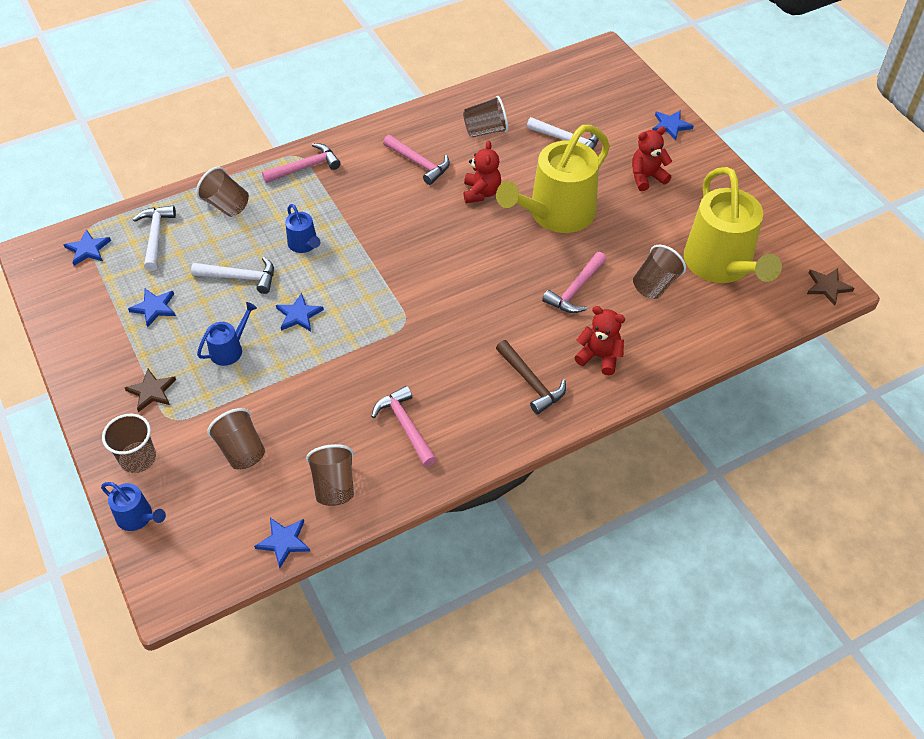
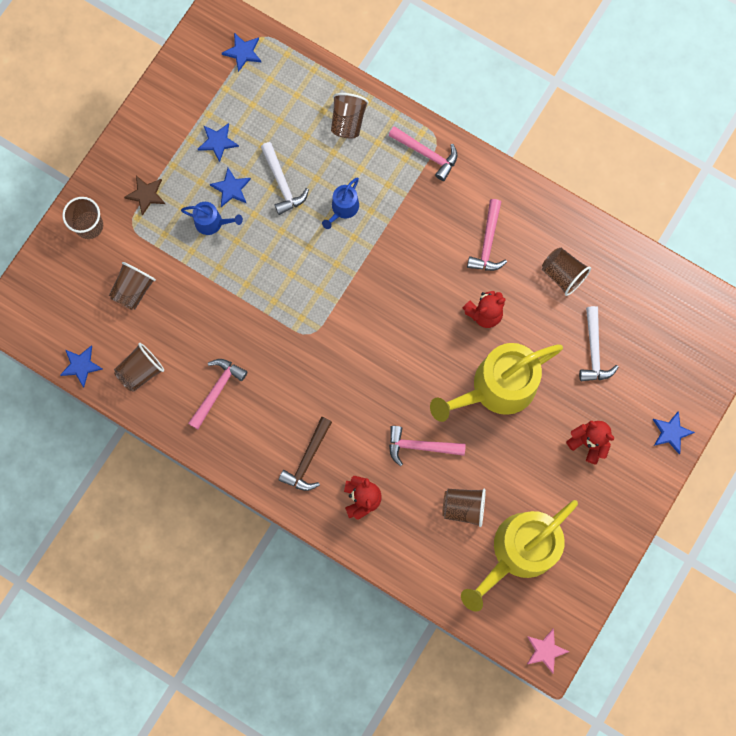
camera: 60 degrees right, 25 degrees up
blue watering can [101,482,166,531] -> none
white hammer [133,205,176,271] -> none
blue star [276,293,324,331] -> blue star moved to [210,168,251,207]
yellow watering can [496,125,610,233] -> yellow watering can turned 45 degrees counterclockwise [430,343,563,422]
brown star [807,268,854,306] -> pink star [527,628,569,674]

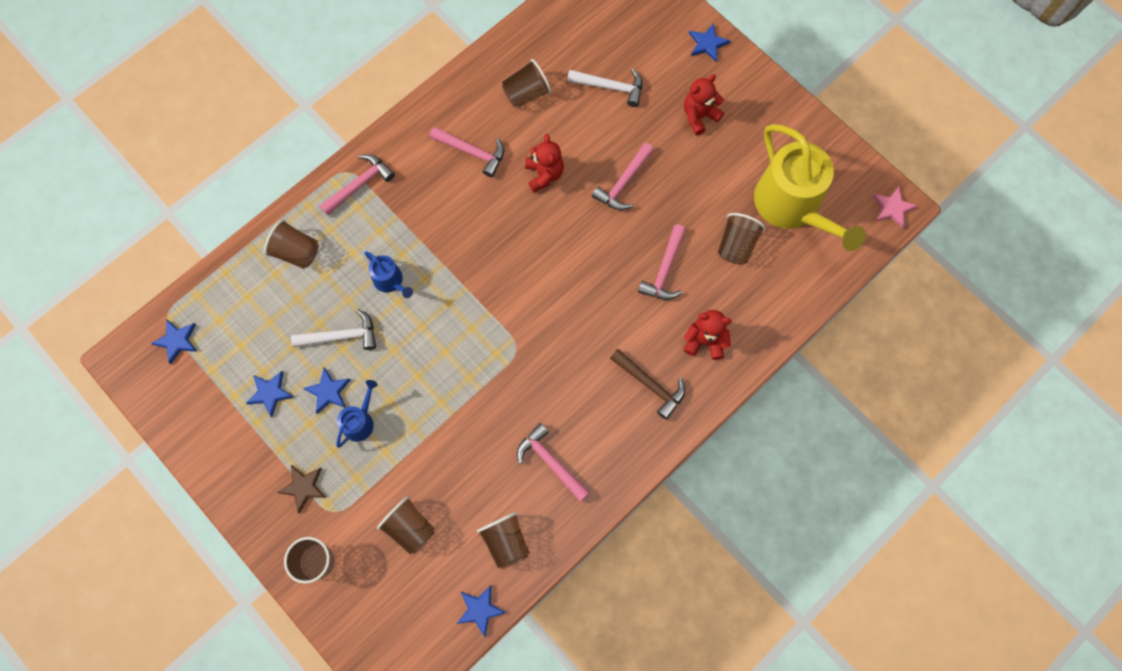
camera: 75 degrees left, 5 degrees down
yellow watering can [430,343,563,422] -> pink hammer [592,143,654,210]

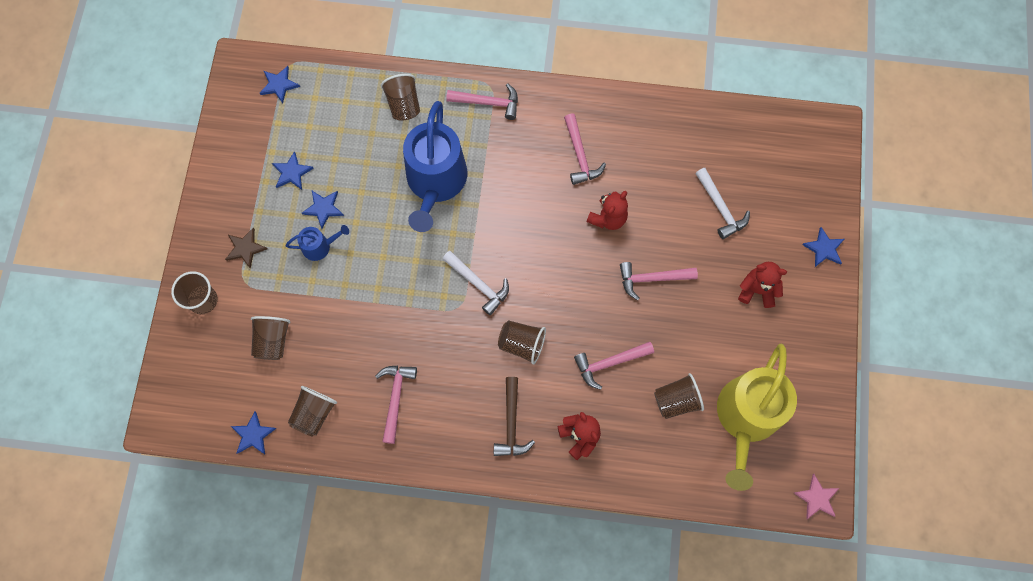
camera: 50 degrees right, 0 degrees up
white hammer [291,309,376,350] -> white hammer moved to [442,251,509,315]
blue watering can [364,251,413,298] -> blue watering can [403,101,467,232], size x2.24
brown cup [502,59,551,108] -> brown cup moved to [498,320,546,364]

